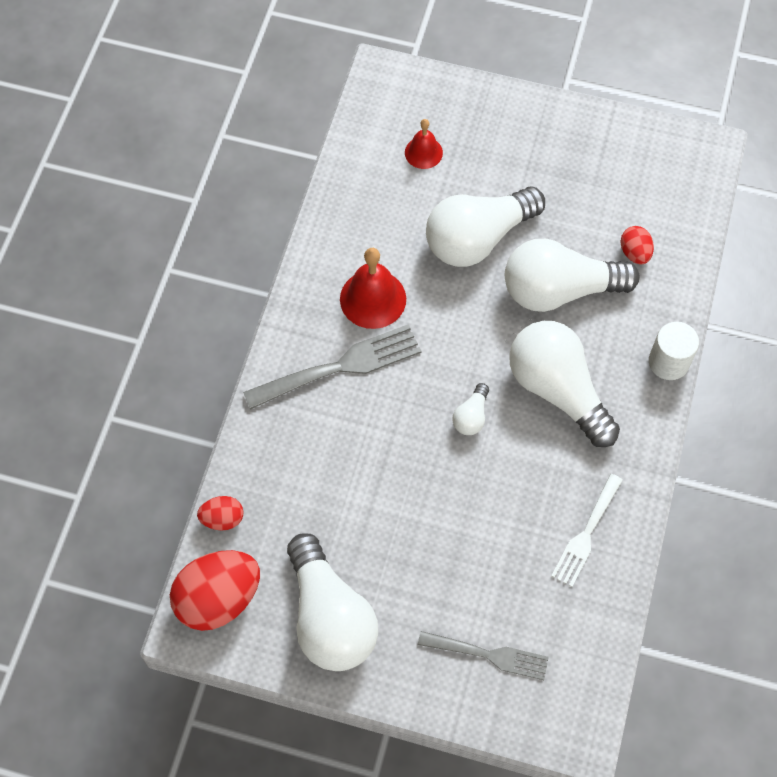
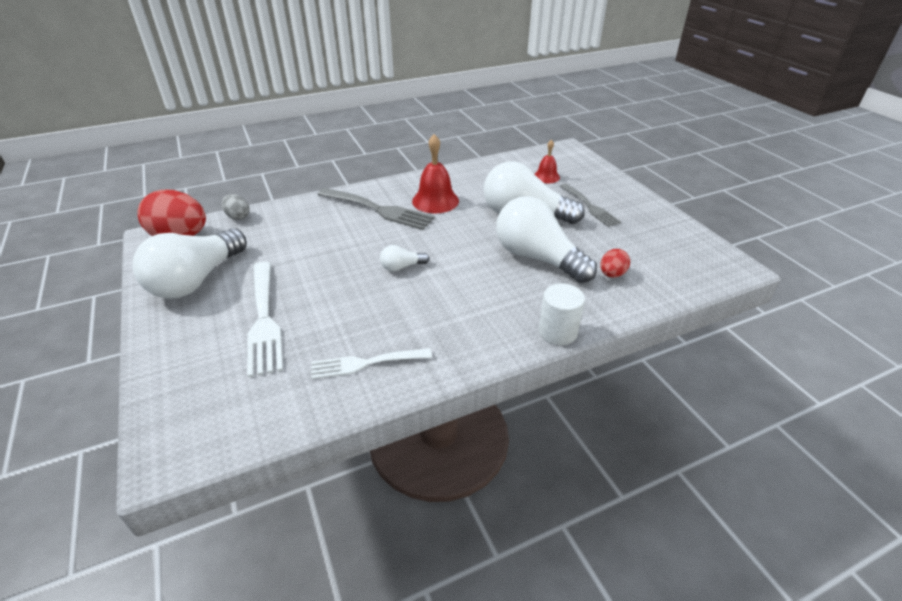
camera: 50 degrees right, 25 degrees down
red egg [197,496,244,530] -> grey egg [222,194,249,220]
grey fork [418,631,549,680] -> grey fork moved to [560,184,621,227]
white light bulb [509,321,620,447] -> none
none -> white fork [247,262,283,378]

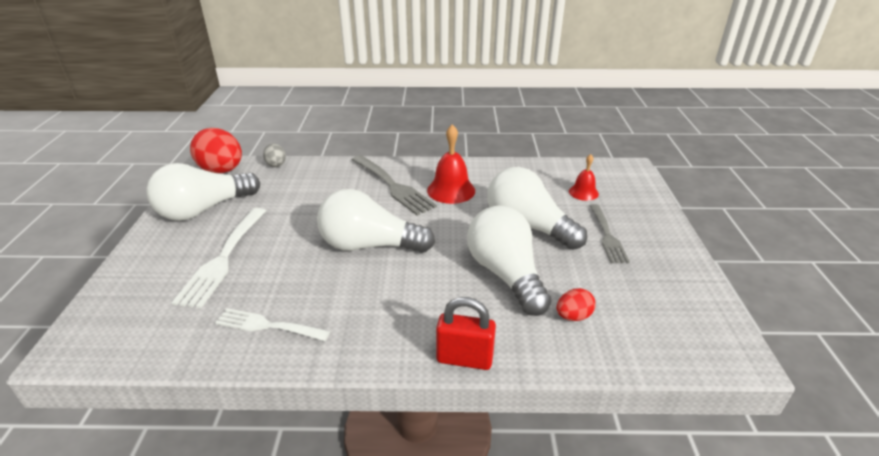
camera: 25 degrees right, 5 degrees down
white light bulb [380,245,429,271] -> white light bulb [317,189,435,253], size x2.31
white cylinder [539,283,585,345] -> red padlock [436,297,496,370]

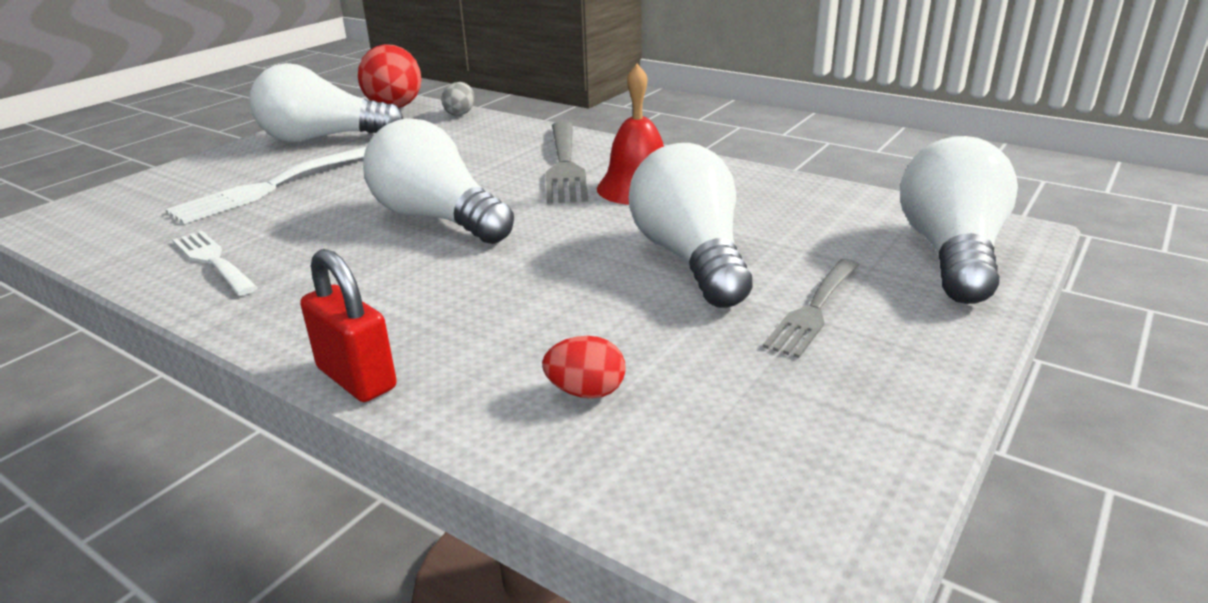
camera: 35 degrees right, 5 degrees down
white light bulb [467,205,551,316] -> white light bulb moved to [900,136,1018,304]
red bell [569,154,599,201] -> none

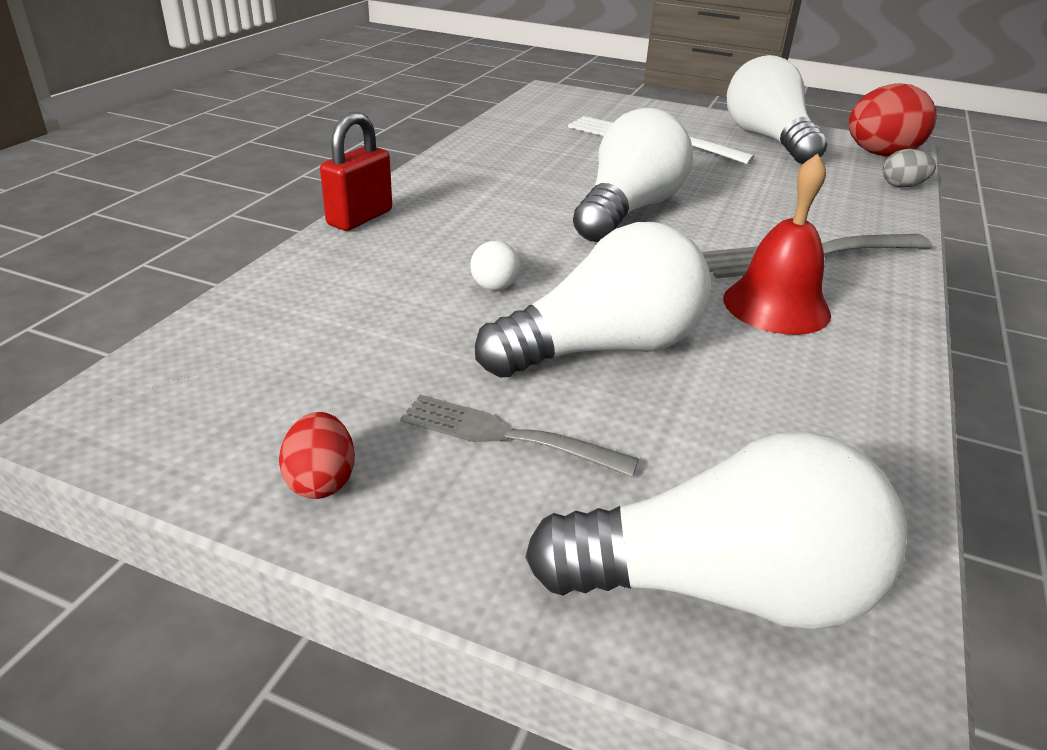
camera: 75 degrees right, 5 degrees up
white fork [172,231,258,296] -> none
red egg [542,336,626,399] -> red egg moved to [279,412,355,499]
none -> white light bulb [470,241,520,291]

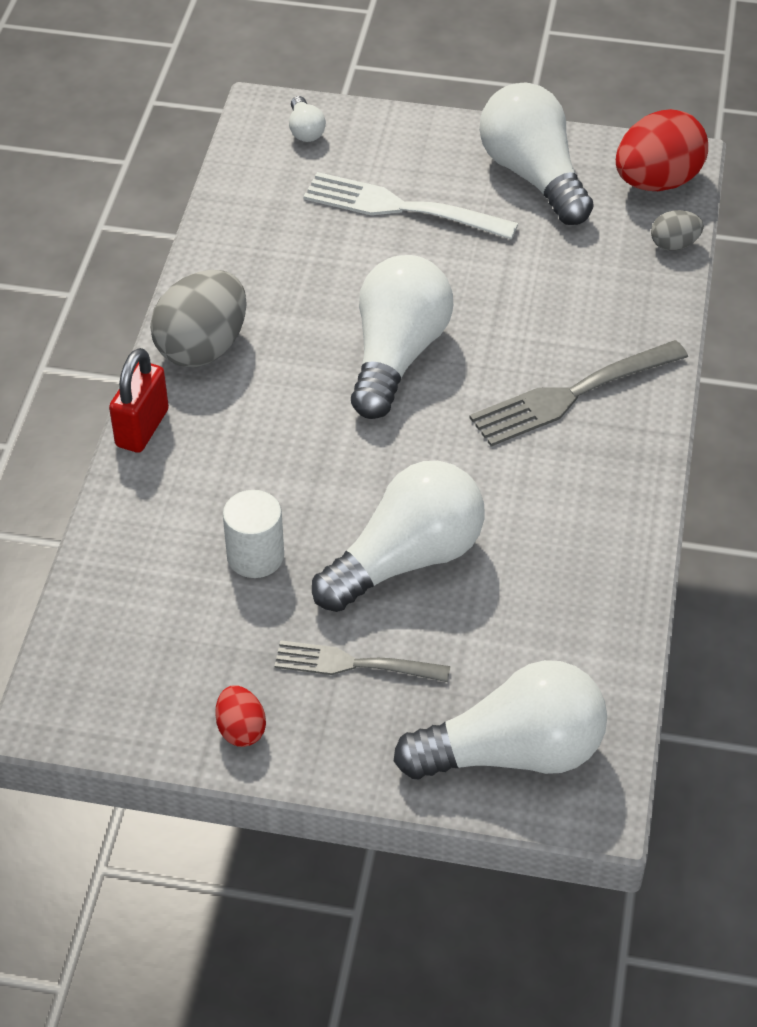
camera: 10 degrees left, 15 degrees up
white light bulb [470,241,520,291] -> white light bulb moved to [289,96,326,142]
red bell [723,153,831,335] -> none
none -> grey egg [150,270,247,367]
none -> white cylinder [223,490,284,578]

